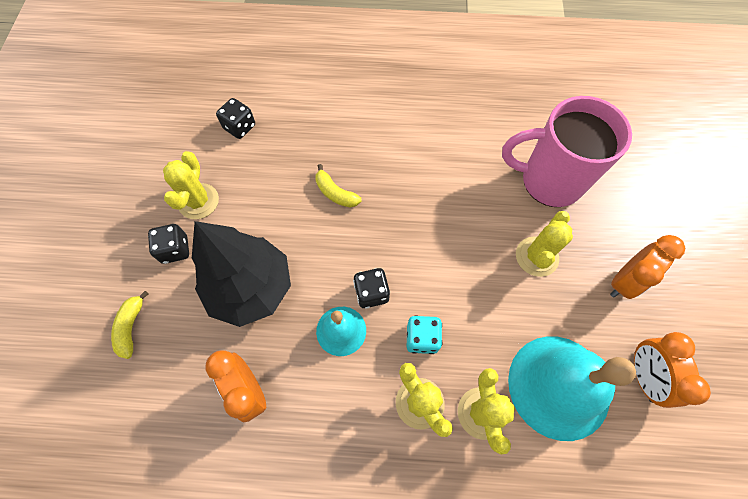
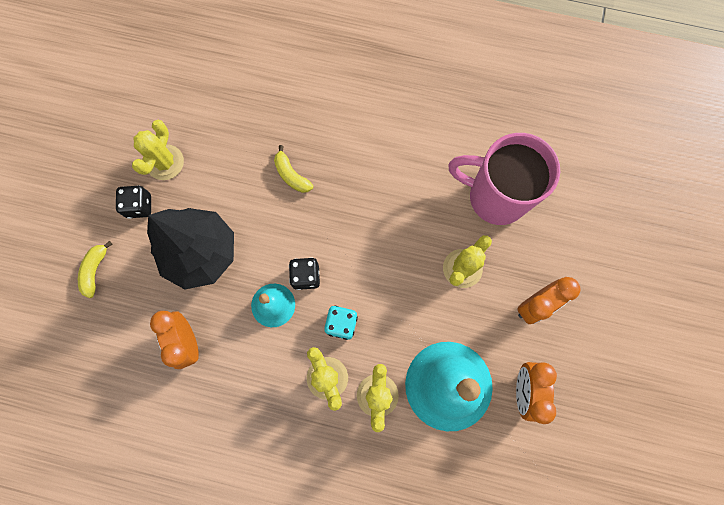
camera: 10 degrees right, 10 degrees up
black dice [216,98,255,139] -> none

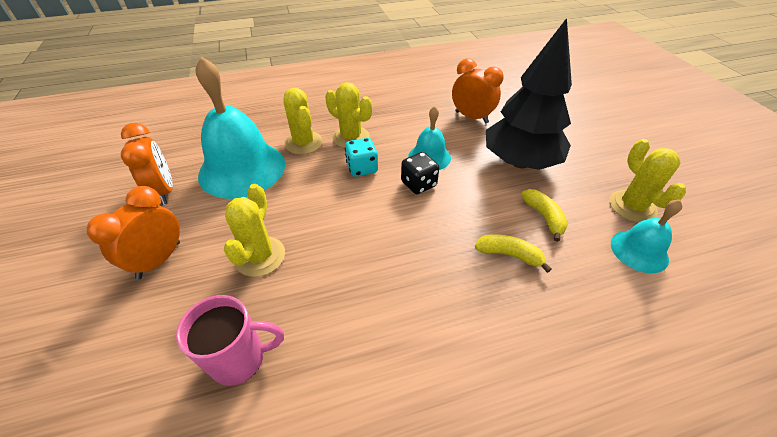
camera: 150 degrees right, 30 degrees down
yellow banana [78,241,112,298] -> yellow banana moved to [521,189,568,242]
black dice [116,185,151,219] -> none
pink mug [448,133,560,225] -> pink mug [176,295,284,386], size x0.58
none -> turquoise bell [611,199,682,273]

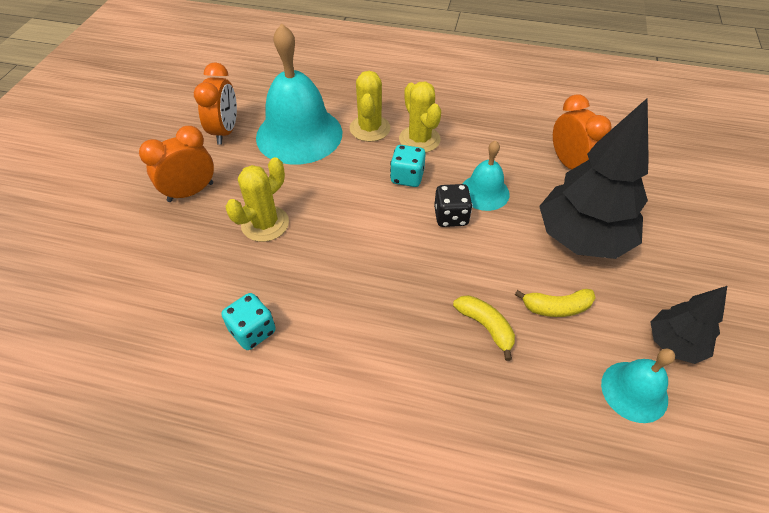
camera: 30 degrees right, 5 degrees up
pink mug [176,295,284,386] -> none
yellow banana [521,189,568,242] -> yellow banana turned 75 degrees clockwise [515,289,596,317]
yellow cactus [609,139,686,222] -> black tree [651,286,727,364]
none -> turquoise dice [221,293,276,350]

